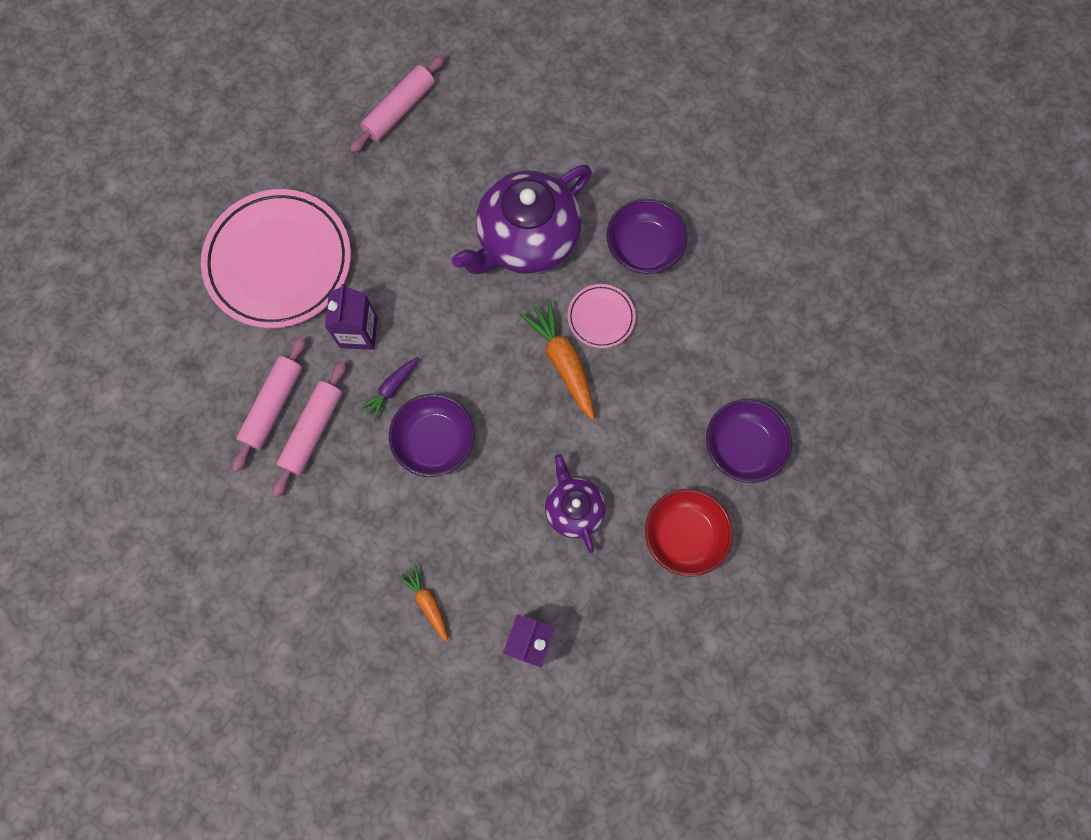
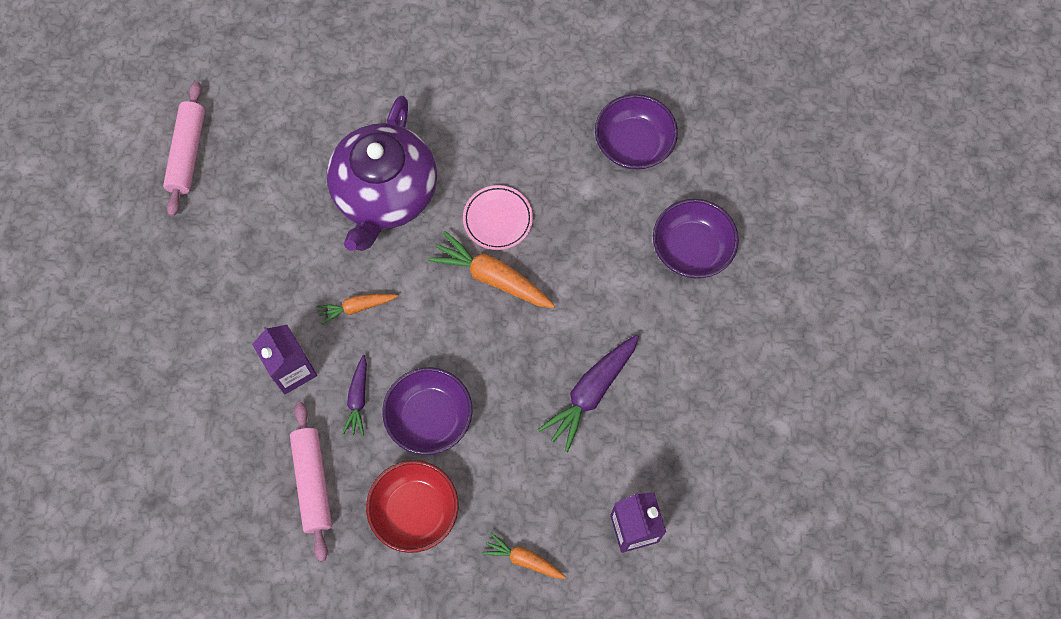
camera: 35 degrees left, 5 degrees down
pink plate [201,189,351,328] -> none
pink rolling pin [232,336,306,472] -> none
purple teapot [545,454,606,553] -> purple carrot [538,335,639,452]
purple bowl [606,199,688,274] -> purple bowl moved to [595,94,678,170]
red bowl [645,489,733,577] -> red bowl moved to [366,460,459,553]
none -> orange carrot [317,294,398,325]

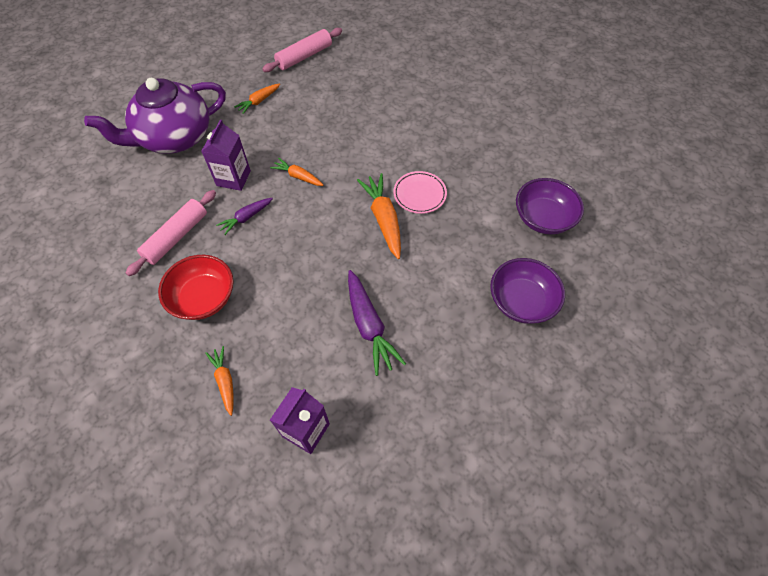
camera: 45 degrees right, 10 degrees down
purple teapot [327,96,437,251] -> purple teapot moved to [84,78,226,154]
purple bowl [382,367,472,455] -> none
purple carrot [538,335,639,452] -> purple carrot turned 105 degrees counterclockwise [348,270,406,376]
none -> orange carrot [234,84,280,114]

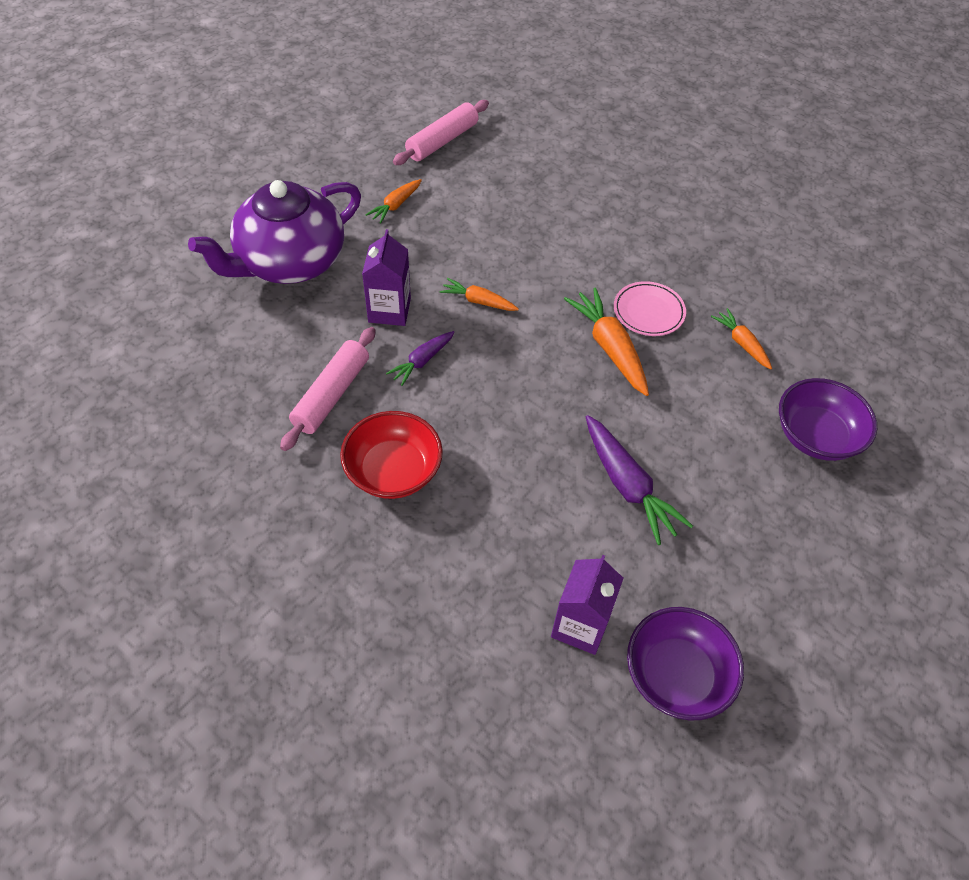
camera: 10 degrees left, 5 degrees down
orange carrot [205,346,233,416] -> orange carrot moved to [711,308,772,370]
purple bowl [516,178,584,234] -> purple bowl moved to [627,607,744,721]

